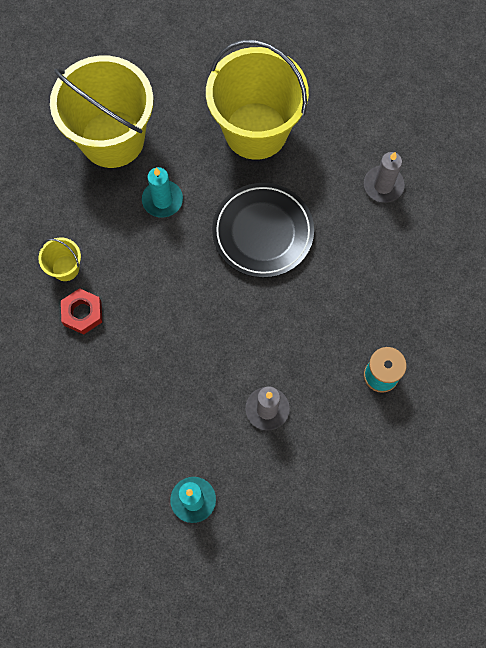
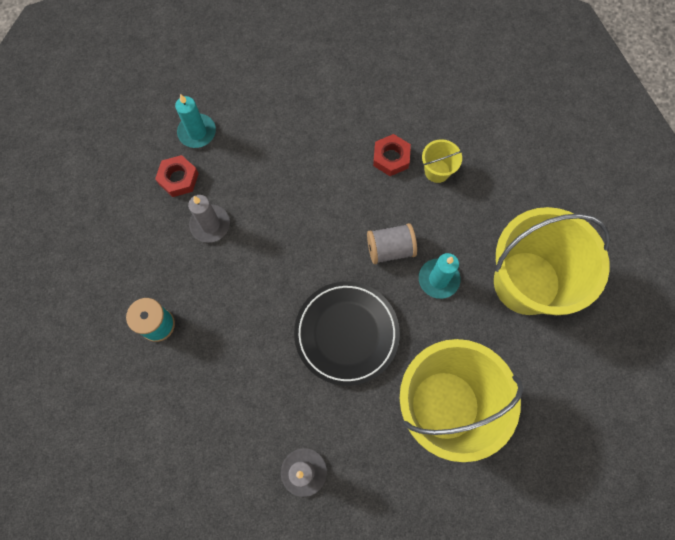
camera: 130 degrees right, 0 degrees up
none -> red nut [155,155,199,197]
none -> grey spool [367,223,417,264]

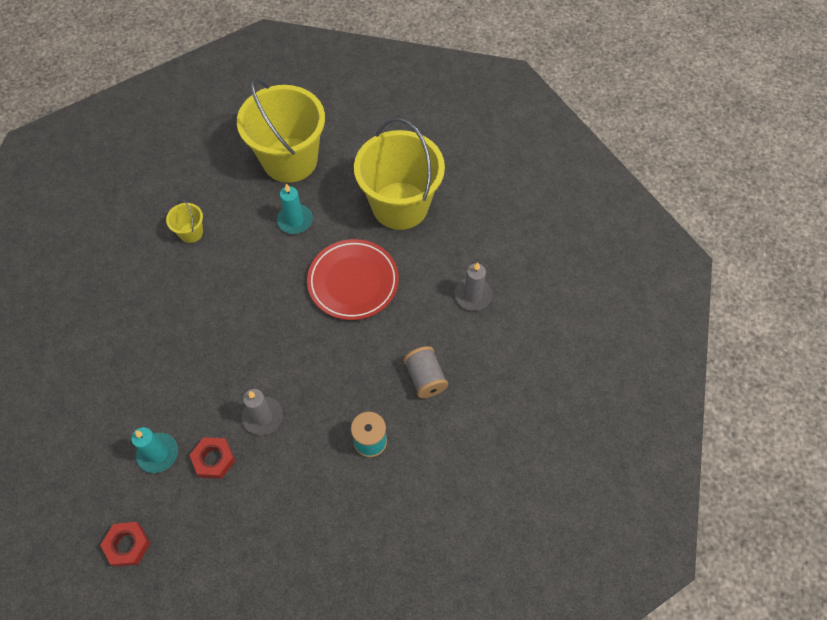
camera: 100 degrees left, 10 degrees down
black plate [294,281,400,386] -> red plate [307,239,399,320]
grey spool [367,223,417,264] -> grey spool moved to [403,346,448,398]
red nut [373,134,411,176] -> red nut moved to [100,522,151,567]

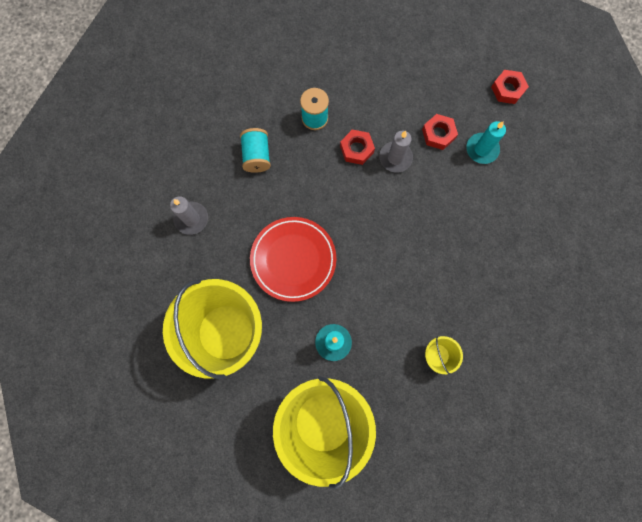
camera: 165 degrees left, 15 degrees up
grey spool [403,346,448,398] -> turquoise spool [240,128,271,173]
none -> red nut [340,130,375,165]

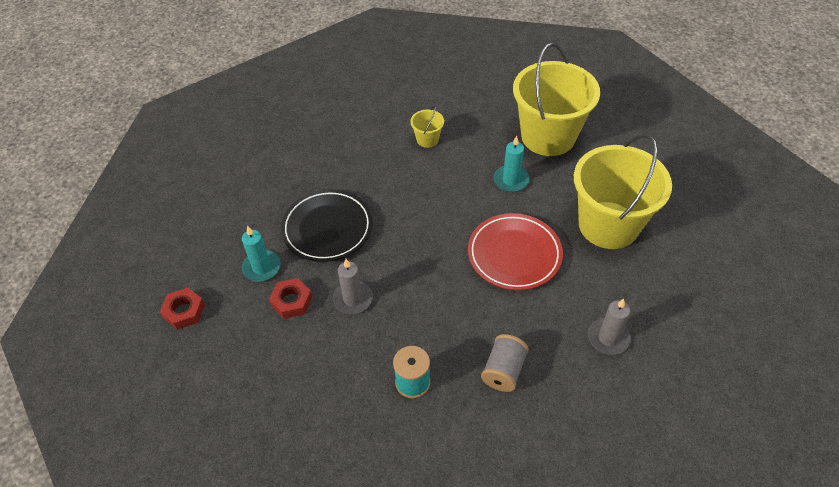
camera: 150 degrees left, 25 degrees down
turquoise spool [240,128,271,173] -> grey spool [481,334,529,392]
red nut [340,130,375,165] -> none
none -> black plate [281,189,372,262]

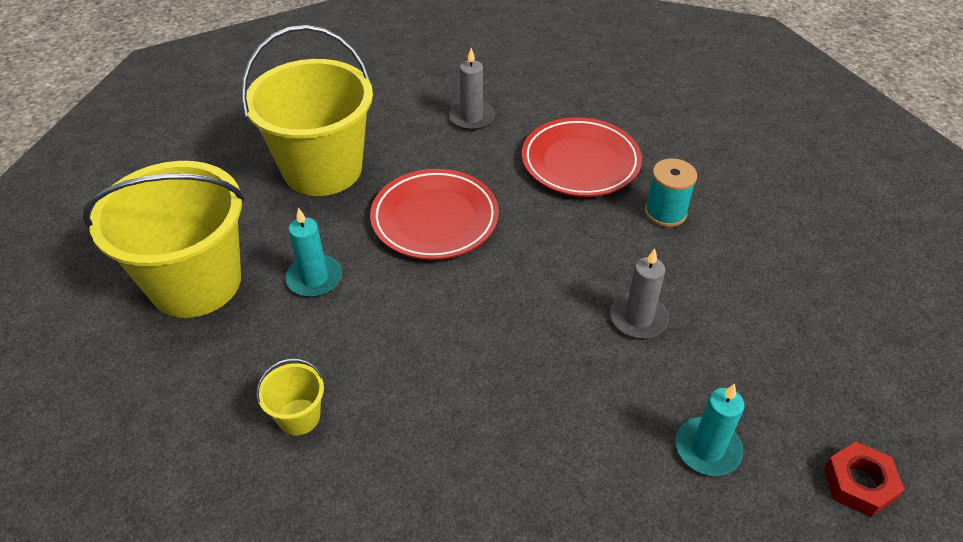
camera: 130 degrees left, 5 degrees down
red nut [269,278,312,319] -> none
black plate [281,189,372,262] -> none
grey spool [481,334,529,392] -> red plate [522,117,642,197]

